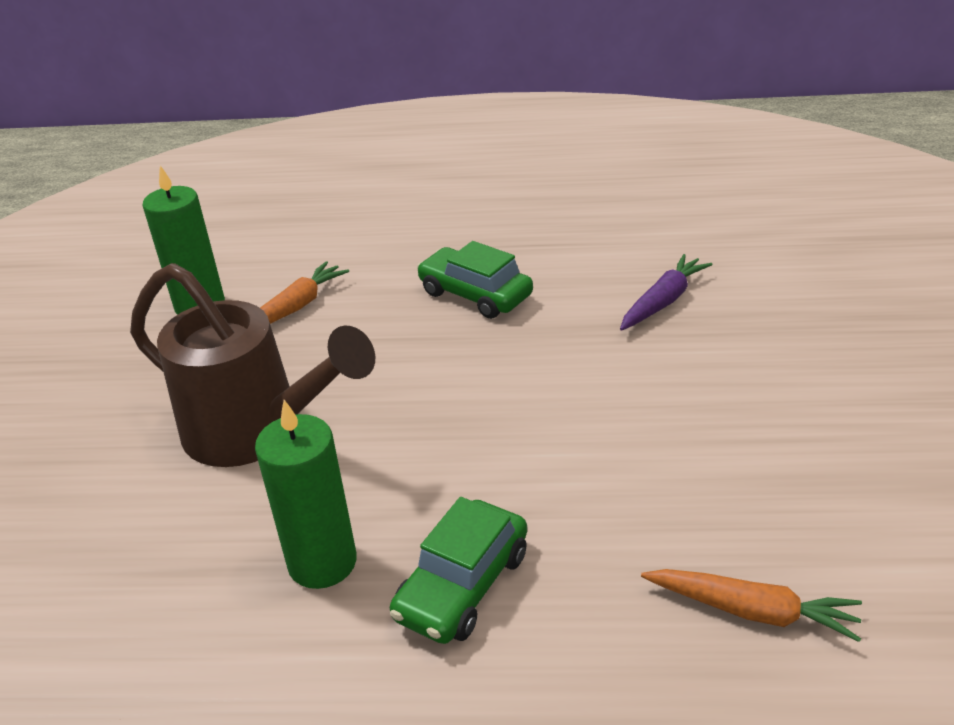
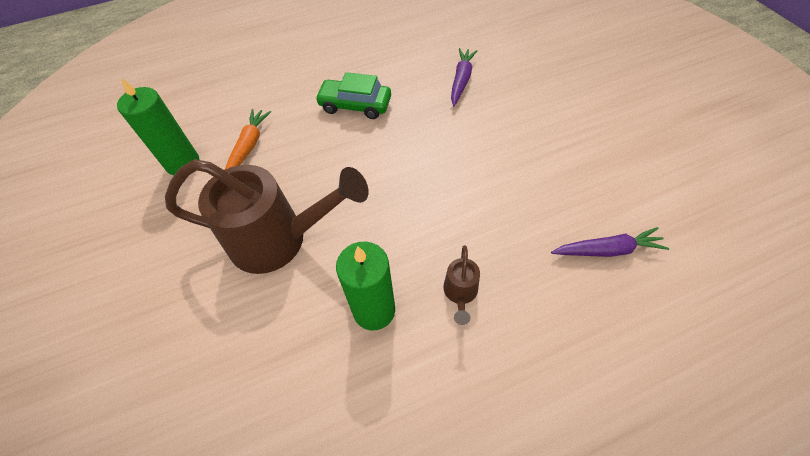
camera: 25 degrees left, 20 degrees up
green car [390,497,527,644] -> brown watering can [443,245,480,325]
orange carrot [641,569,862,642] -> purple carrot [551,227,669,257]

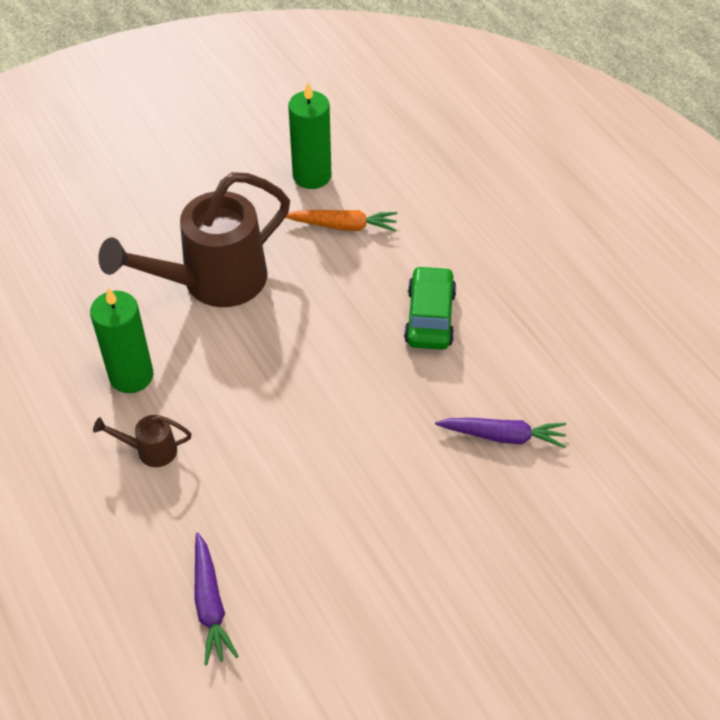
camera: 80 degrees right, 5 degrees down
brown watering can [165,159,369,274] -> brown watering can turned 60 degrees clockwise [98,172,290,307]

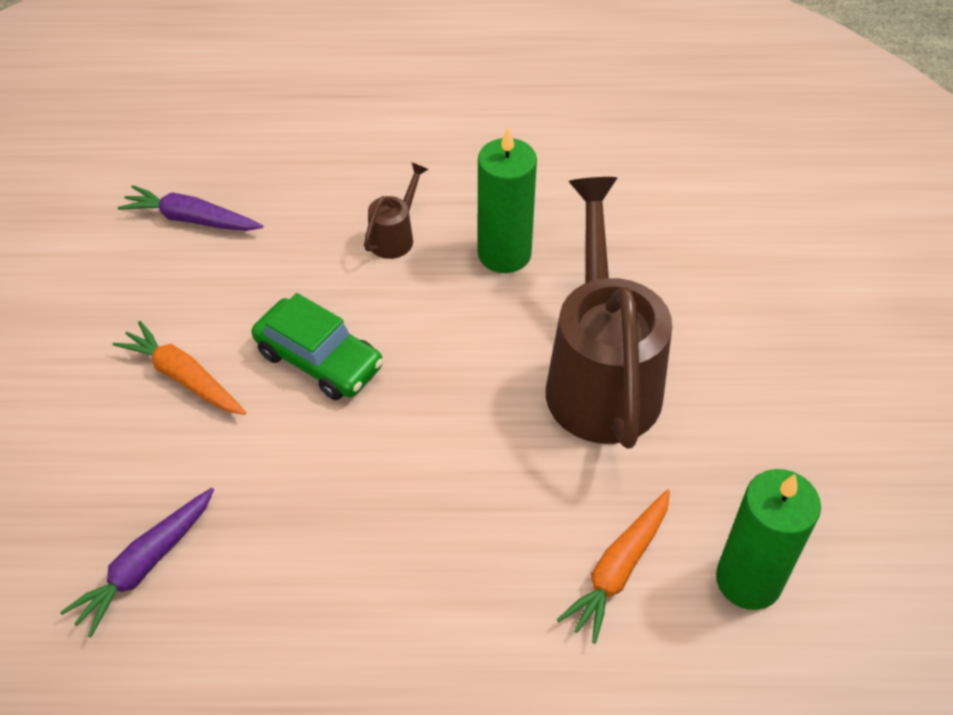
camera: 120 degrees right, 0 degrees up
green car [404,266,457,350] -> green car moved to [252,293,384,400]
none -> orange carrot [113,321,246,415]

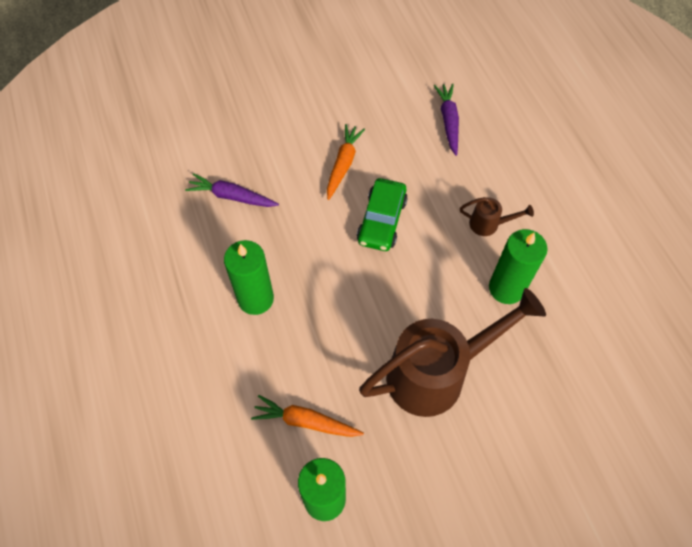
camera: 70 degrees right, 10 degrees up
none -> green candle [224,240,274,315]

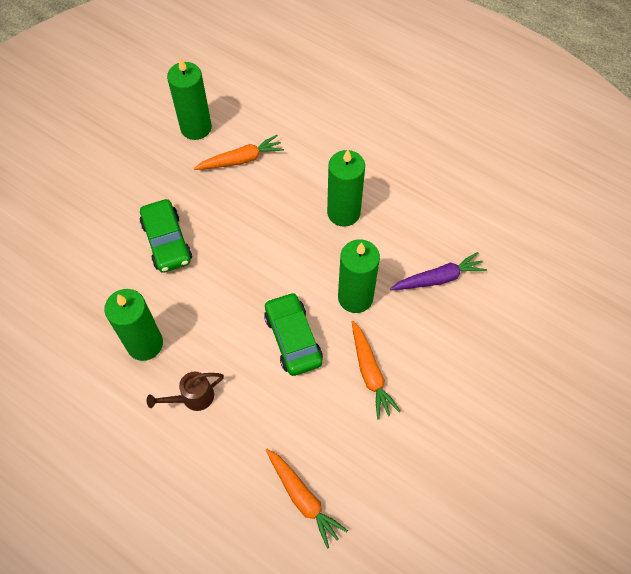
camera: 145 degrees right, 0 degrees up
brown watering can [359,288,546,417] -> green car [140,199,192,273]
purple carrot [434,84,459,156] -> orange carrot [266,449,348,549]
none -> green candle [338,239,380,313]

